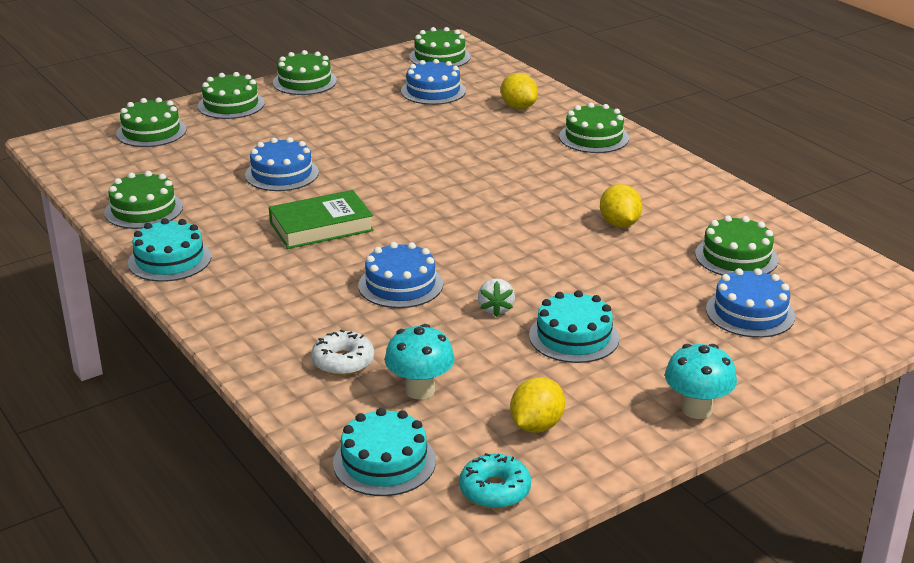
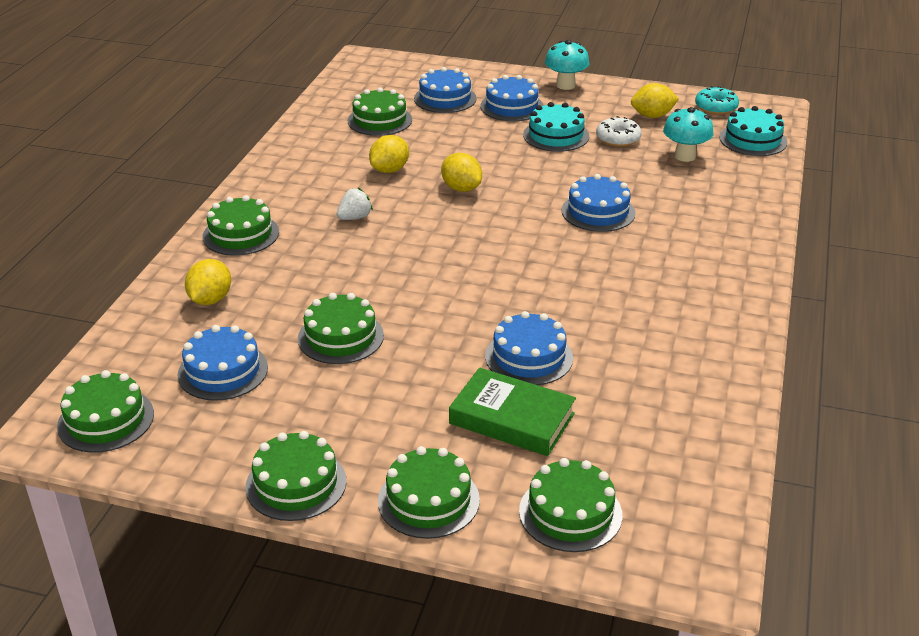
camera: 130 degrees left, 5 degrees up
green cake [104,171,183,229] -> green cake moved to [298,293,384,364]
turquoise cake [128,218,211,282] -> none
green book [269,190,374,249] -> green book moved to [449,368,576,456]
white donut [311,330,374,376] -> white donut moved to [596,116,642,147]
white strawberry [478,278,515,317] -> white strawberry moved to [337,188,373,220]
none -> yellow lemon [441,153,482,192]
none -> blue cake [480,75,544,121]

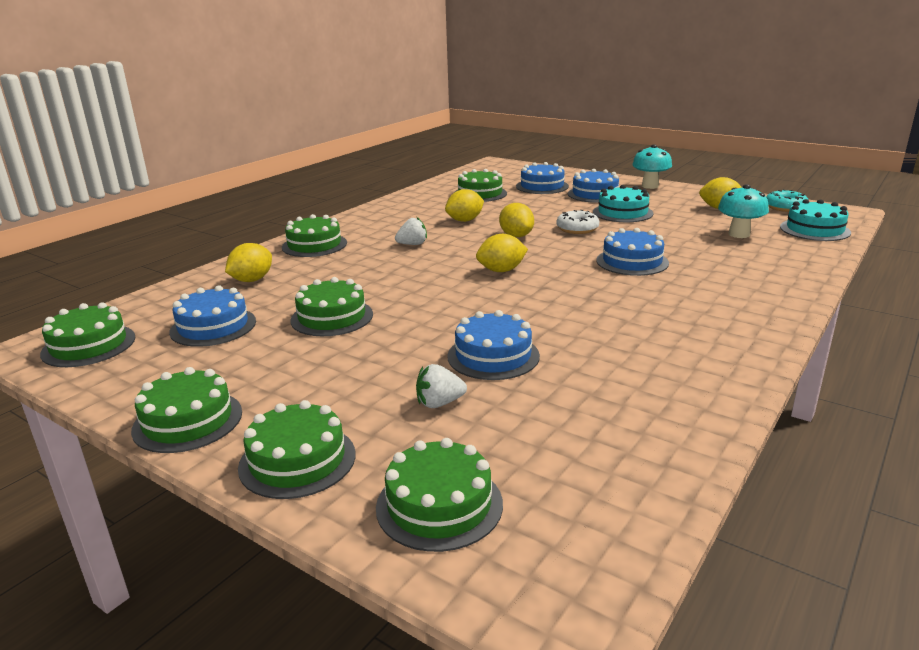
camera: 20 degrees right, 10 degrees down
green book [449,368,576,456] -> white strawberry [416,364,467,408]
white donut [596,116,642,147] -> white donut moved to [556,210,599,234]
none -> yellow lemon [476,234,528,272]

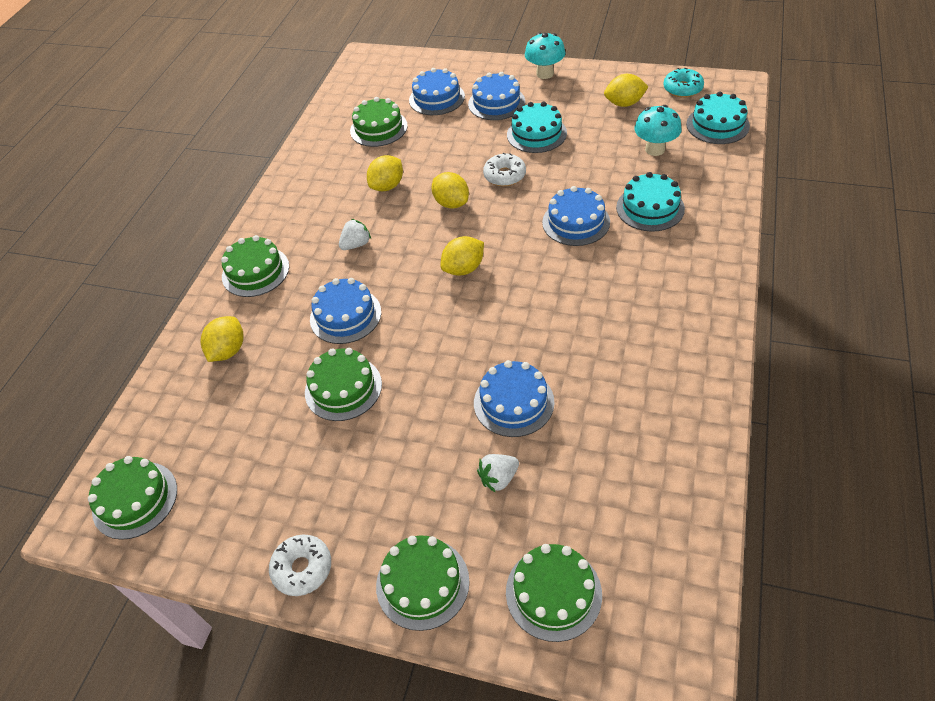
camera: 15 degrees left, 25 degrees up
green cake [131,367,242,453] -> white donut [269,534,331,596]
blue cake [169,285,256,347] -> blue cake moved to [310,278,381,344]
none -> turquoise cake [616,172,685,232]

